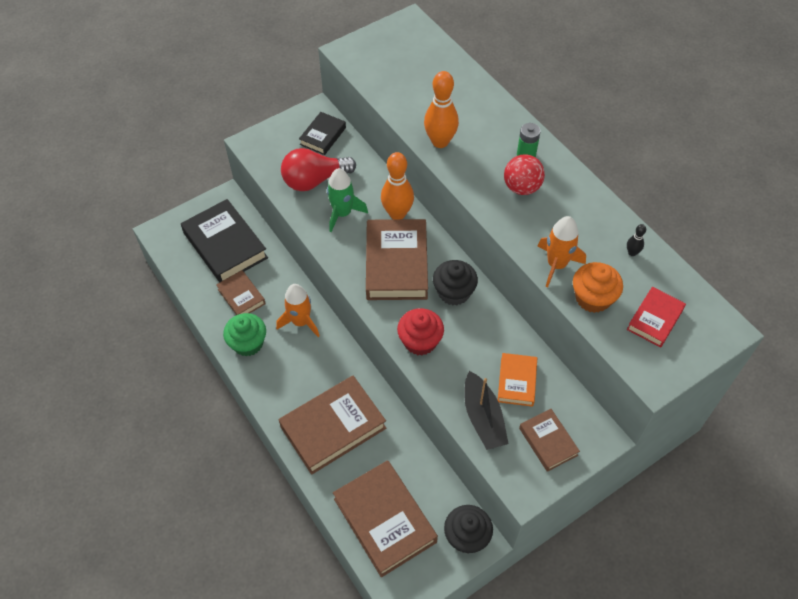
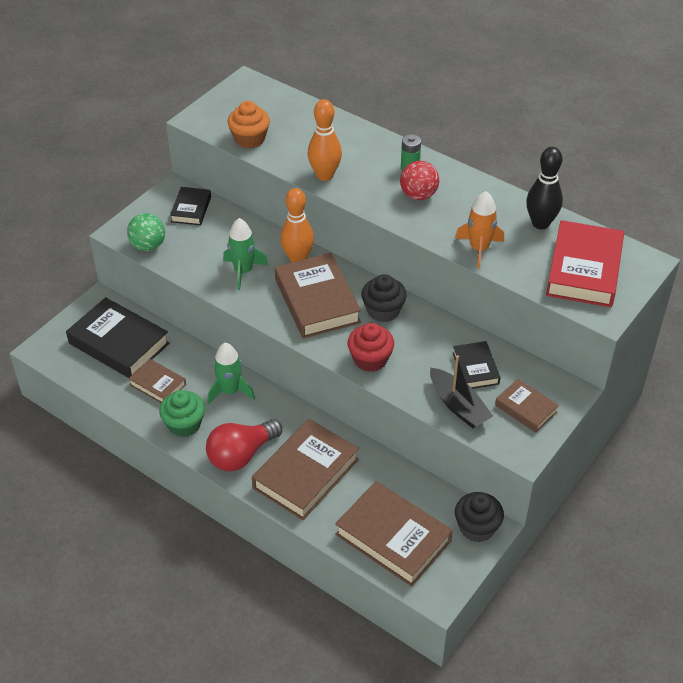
camera: 20 degrees left, 10 degrees down
orange rocket [276,284,320,337] -> green rocket [207,343,255,405]
red light bulb [281,148,356,191] -> red light bulb moved to [206,419,282,471]
orange book [498,353,537,407] -> black book [453,341,500,389]
orange cupcake [573,262,623,313] -> orange cupcake moved to [228,101,270,148]
black bowling pin [627,224,646,256] -> black bowling pin [526,147,563,229], size x2.22
red book [627,287,686,348] -> red book [546,220,624,307], size x1.84
none -> green ball [127,213,165,251]

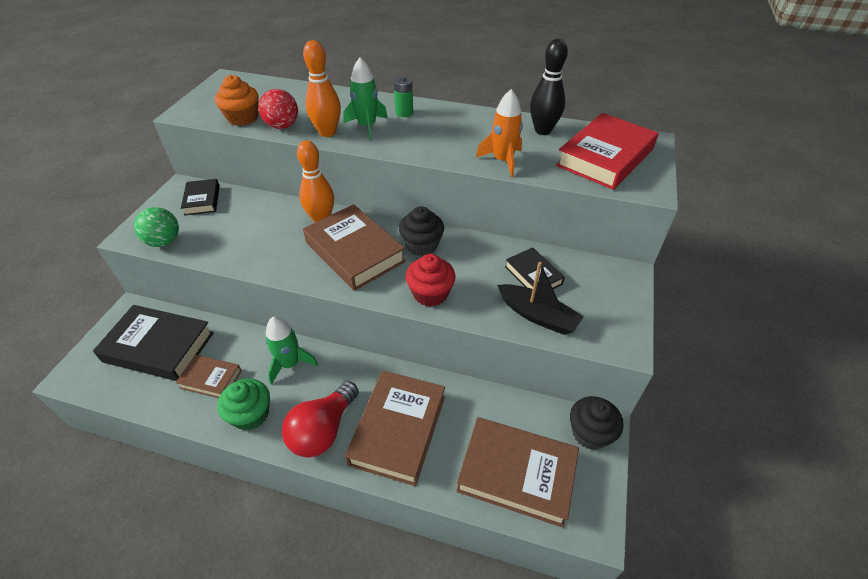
camera: 20 degrees left, 0 degrees up
green rocket [223,218,269,290] -> green rocket moved to [343,57,388,140]
red ball [400,161,439,200] -> red ball moved to [259,89,298,129]
brown book [495,379,559,432] -> none
red book [546,220,624,307] -> red book turned 45 degrees clockwise [556,113,659,190]

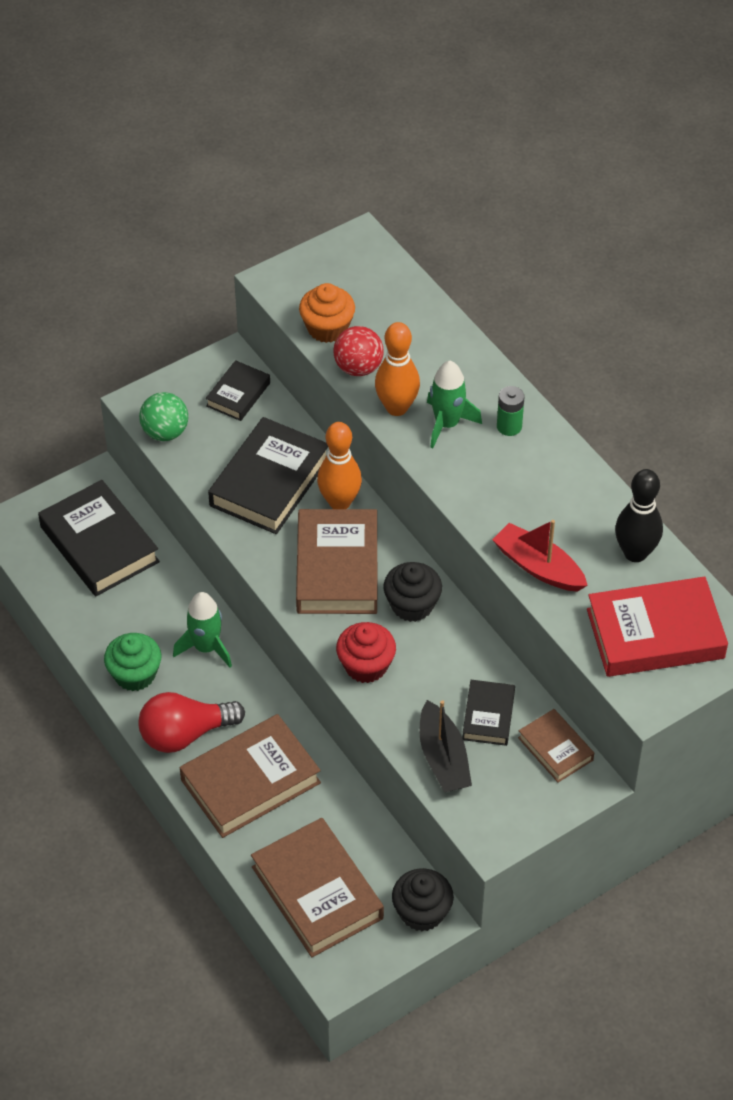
camera: 40 degrees right, 5 degrees up
brown book [176,355,242,398] -> brown book moved to [518,709,594,782]
orange rocket [476,89,523,177] -> red boat [492,520,588,592]
none -> black book [208,417,328,534]

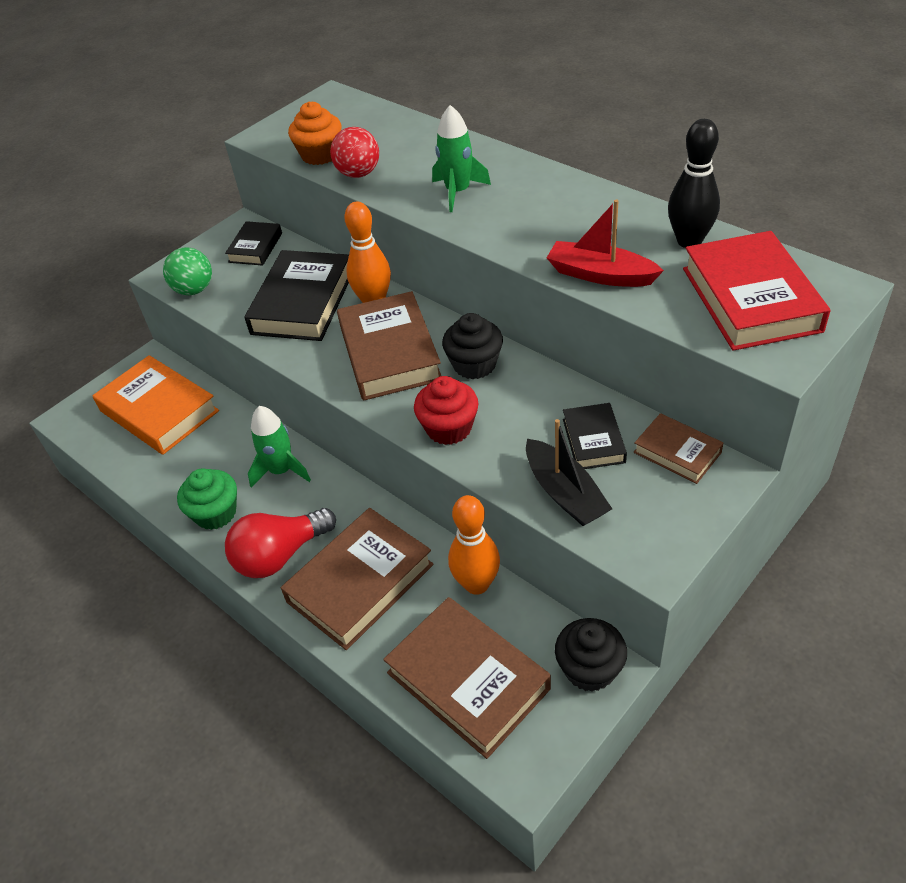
camera: 10 degrees left, 5 degrees down
black book [38,480,160,596] -> orange book [92,355,219,455]
orange bowling pin [375,322,420,416] -> orange bowling pin moved to [448,495,500,595]
green battery [497,386,524,436] -> none
red book [587,577,728,677] -> red book turned 75 degrees counterclockwise [683,231,830,351]

